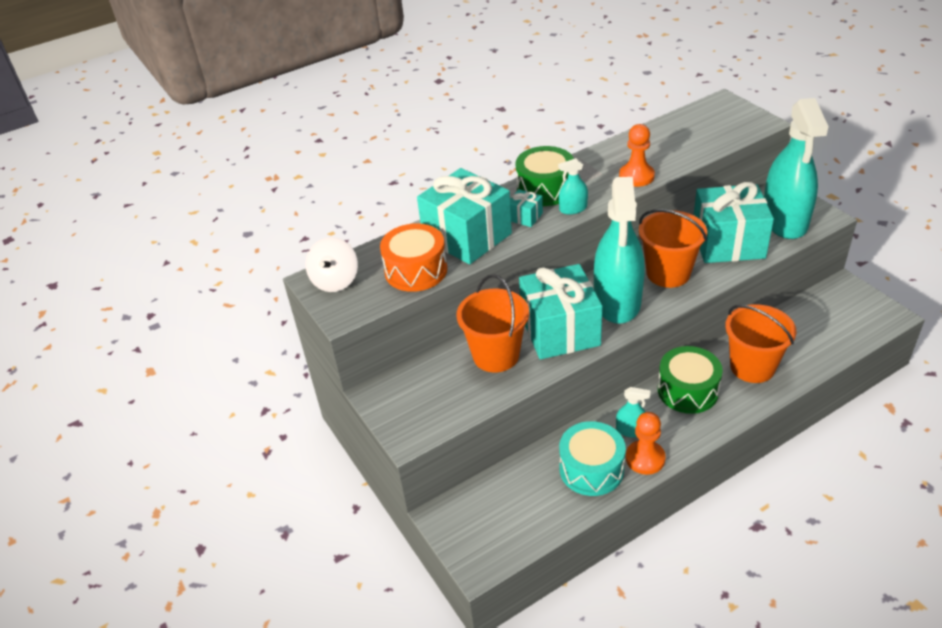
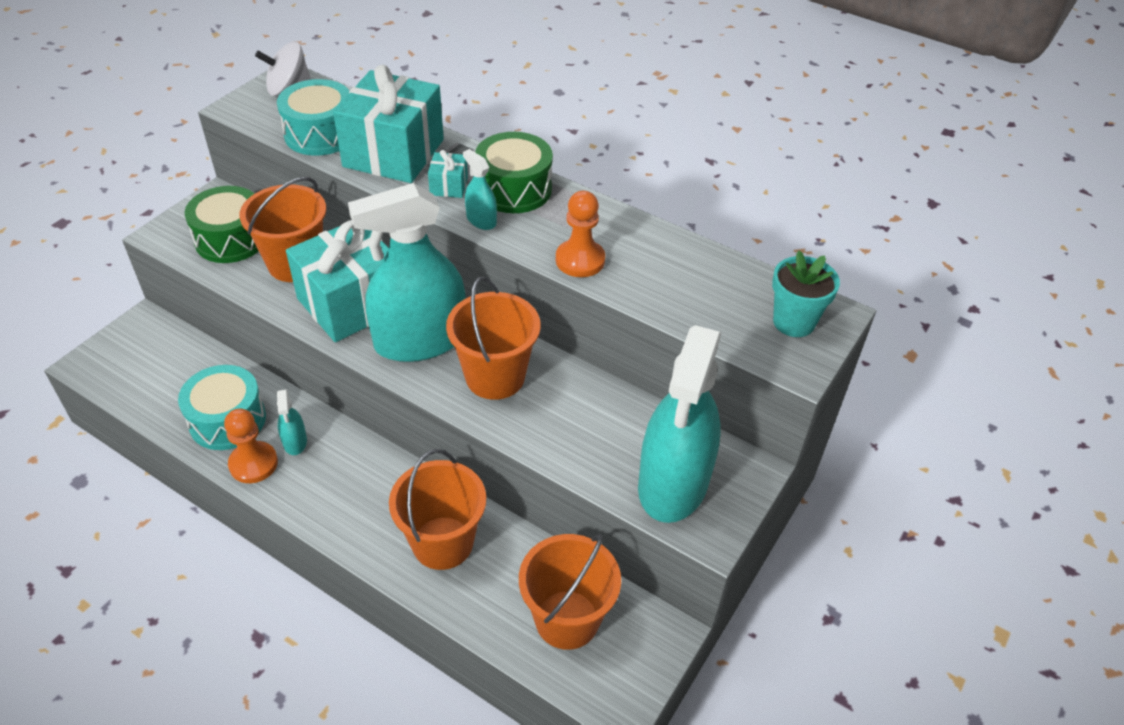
camera: 60 degrees right, 5 degrees up
orange drum [380,223,447,292] -> turquoise drum [277,79,350,156]
green drum [658,346,723,414] -> green drum moved to [185,186,259,263]
turquoise gift [694,182,774,263] -> none
turquoise spray bottle [764,98,829,239] -> turquoise spray bottle turned 45 degrees counterclockwise [638,325,721,523]
none -> orange bucket [519,534,621,650]
none -> turquoise flower pot [772,250,840,337]

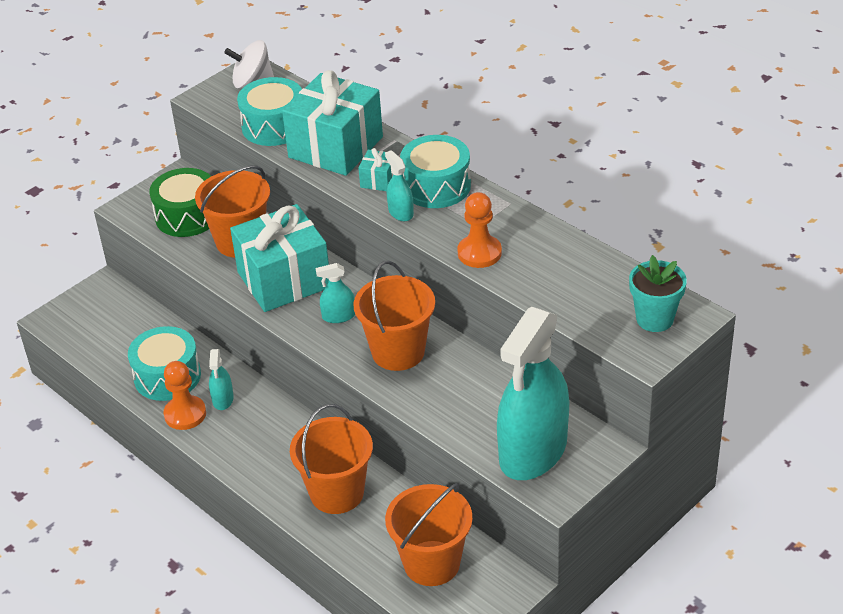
camera: 15 degrees right, 5 degrees down
turquoise spray bottle [348,183,466,362] -> turquoise spray bottle [316,263,355,323], size x0.40
green drum [475,132,553,213] -> turquoise drum [400,135,471,208]

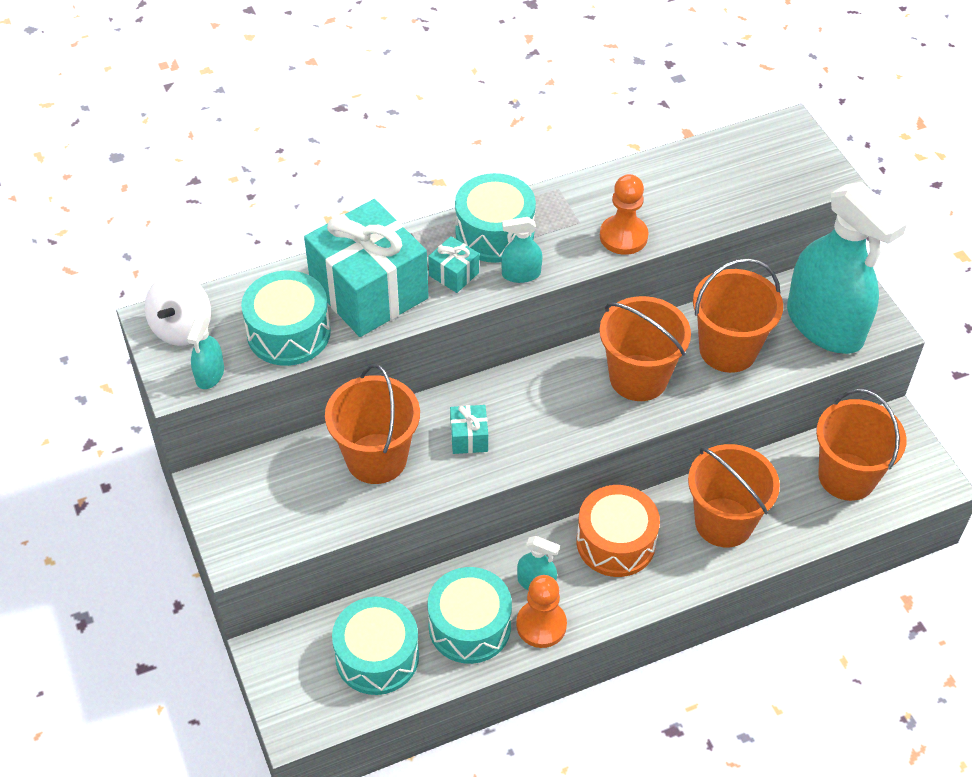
camera: 70 degrees left, 10 degrees up
green drum [149,168,211,237] -> none
turquoise gift [230,204,329,312] -> turquoise gift [450,405,488,454], size x0.42
turquoise spray bottle [316,263,355,323] -> turquoise spray bottle moved to [187,316,224,389]
turquoise flower pot [629,255,687,332] -> none
none -> turquoise drum [332,597,419,695]
none -> orange drum [576,485,660,577]
none -> orange bucket [693,258,783,373]

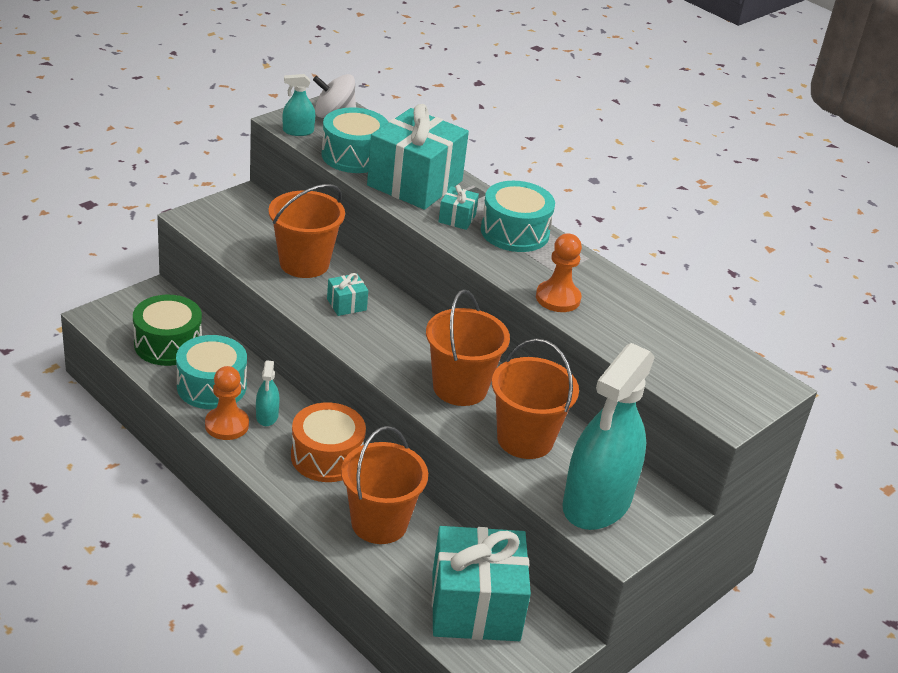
camera: 65 degrees right, 15 degrees down
turquoise drum [332,597,419,695] -> green drum [133,295,202,366]
turquoise spray bottle [501,217,542,283] -> none
orange bucket [816,389,907,501] -> turquoise gift [432,526,531,641]

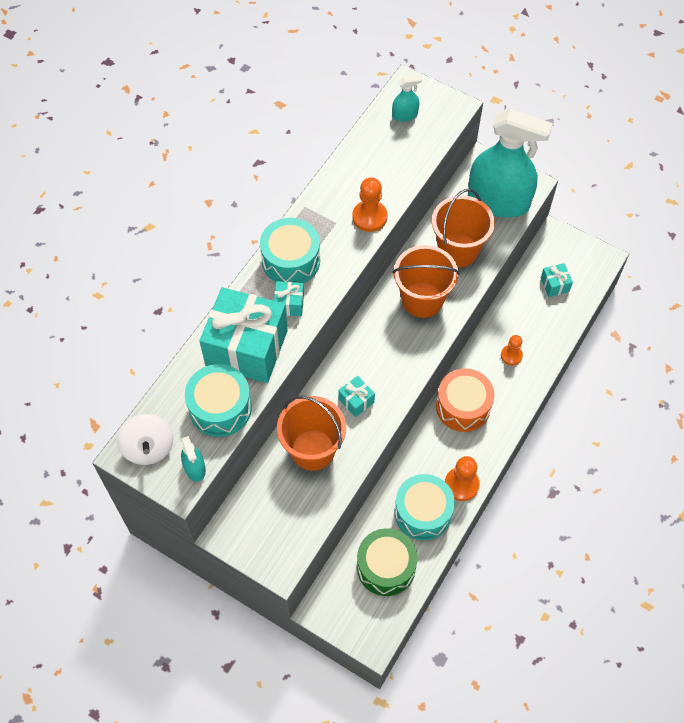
camera: 100 degrees left, 25 degrees up
turquoise spray bottle [256,360,280,426] -> turquoise spray bottle moved to [392,75,422,122]
orange bucket [341,426,428,544] -> orange pawn [501,335,523,365]
turquoise gift [432,526,531,641] -> turquoise gift [541,263,573,297], size x0.42

